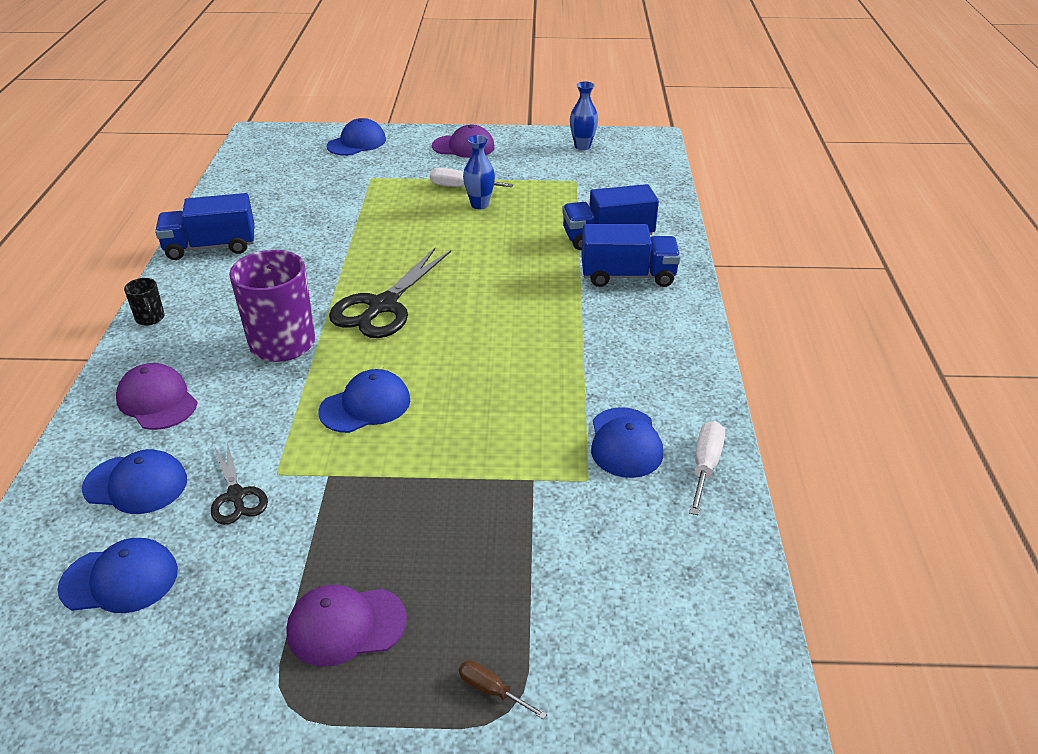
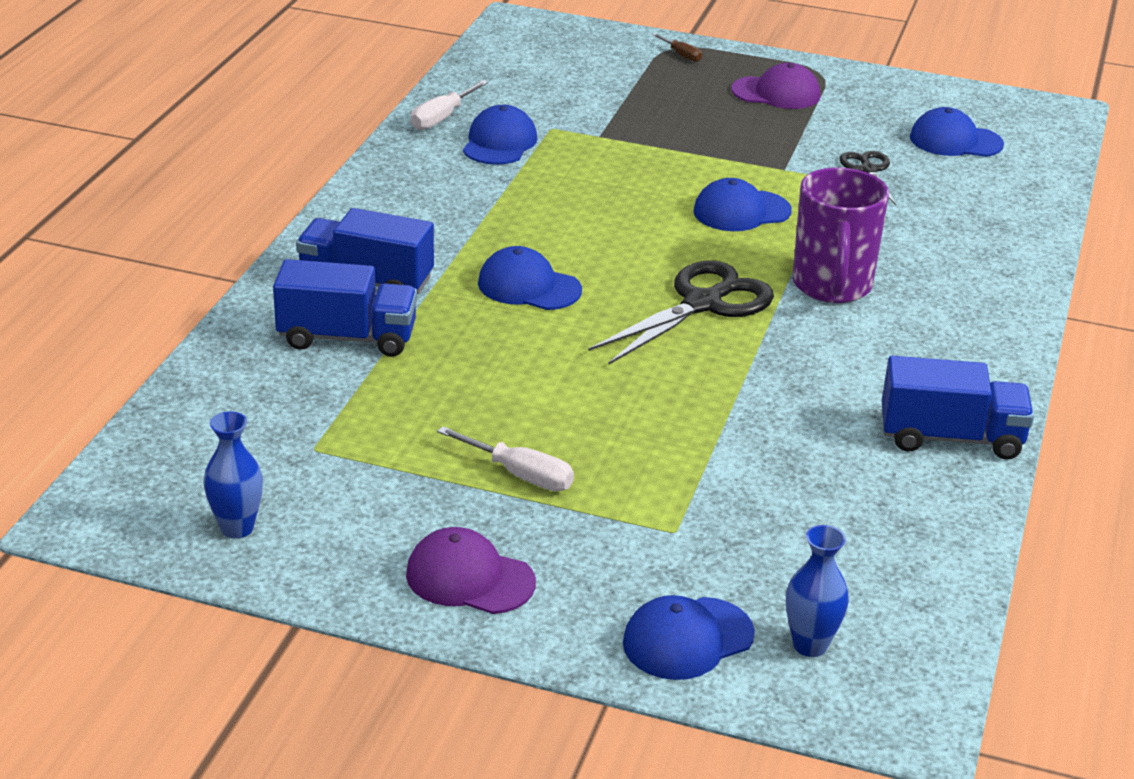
camera: 165 degrees left, 5 degrees down
blue cap [82,449,187,514] -> blue cap moved to [478,246,582,310]
purple cap [116,363,198,430] -> none
black mug [124,278,165,326] -> none
blue vase [463,135,495,209] -> blue vase moved to [786,525,849,657]

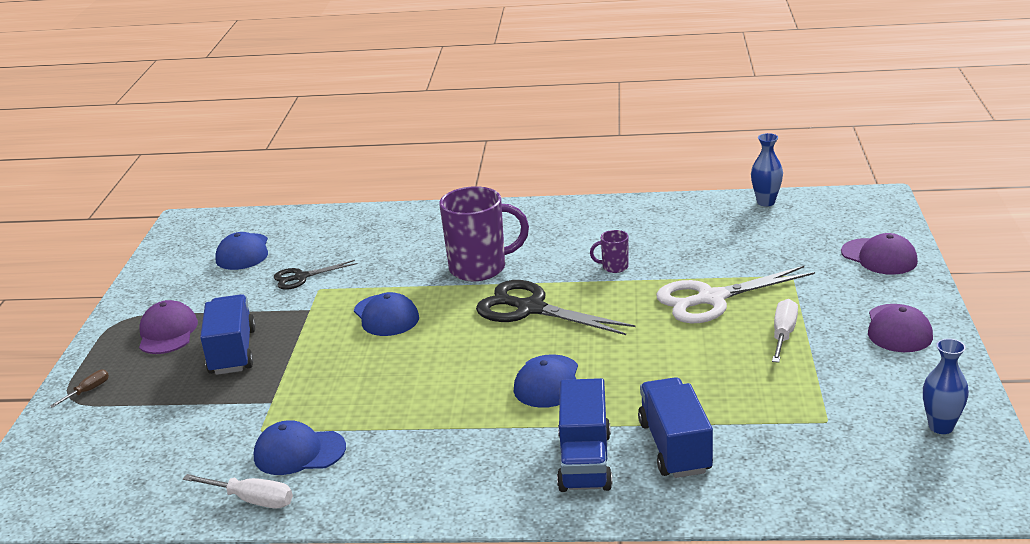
camera: 100 degrees left, 5 degrees down
blue cap [623,595,755,680] -> purple cap [841,233,918,275]
blue vase [786,525,849,657] -> blue vase moved to [751,133,783,207]
blue truck [882,356,1034,460] -> blue truck moved to [200,294,256,375]
none -> purple mug [590,230,629,273]
none -> white scissors [656,266,815,323]

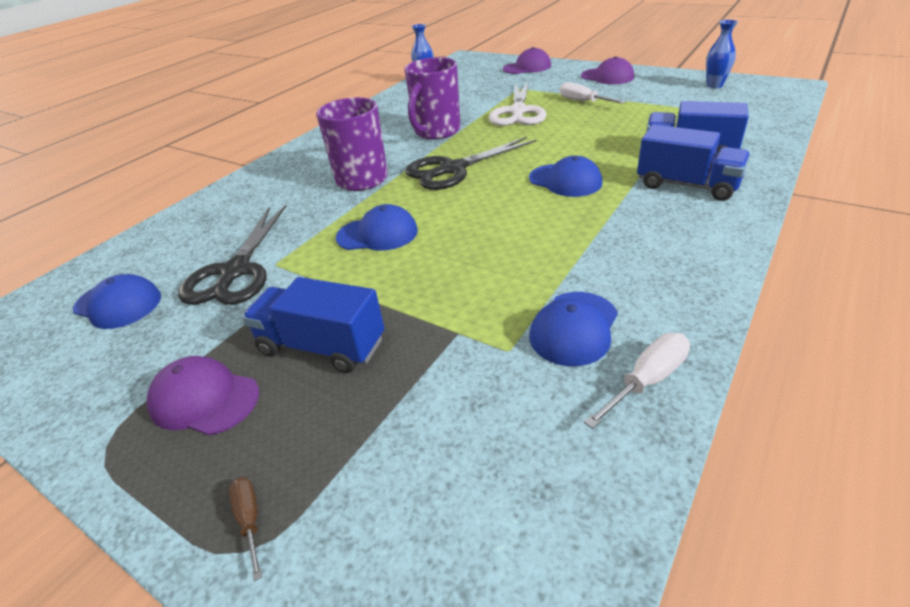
camera: 60 degrees left, 10 degrees up
black scissors [273,260,357,290] -> black scissors [178,205,286,305], size x1.81
purple mug [590,230,629,273] -> purple mug [404,57,461,140], size x2.23

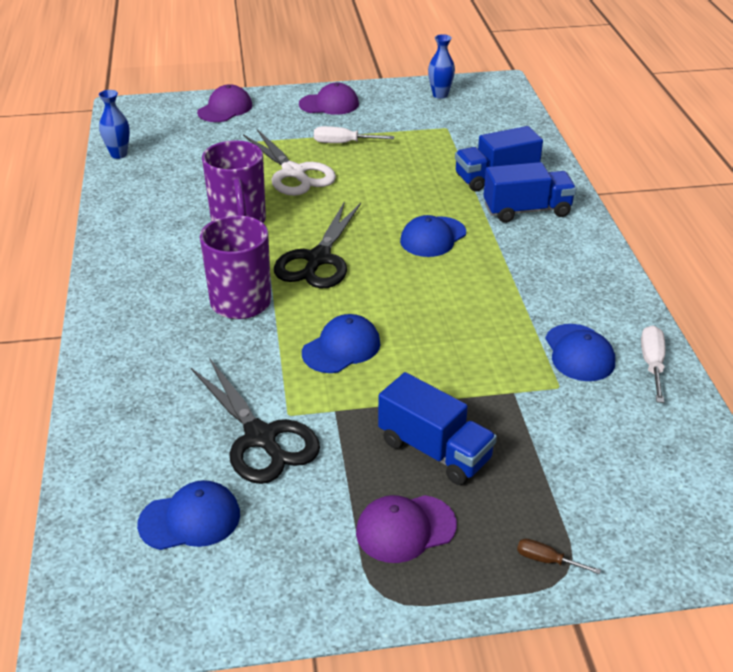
camera: 45 degrees left, 0 degrees up
blue truck [242,277,384,373] -> blue truck turned 120 degrees counterclockwise [378,372,497,485]
blue cap [529,156,602,197] -> blue cap turned 135 degrees clockwise [400,215,466,257]

